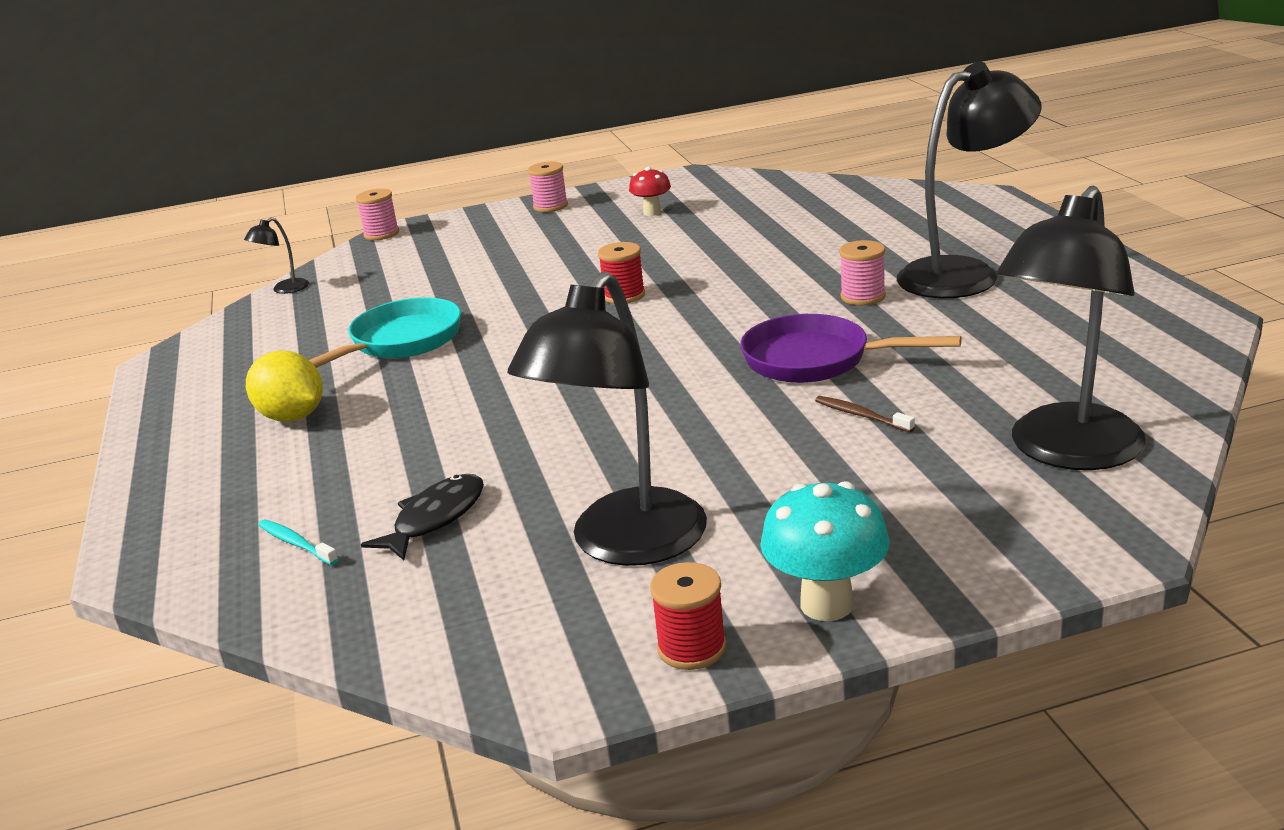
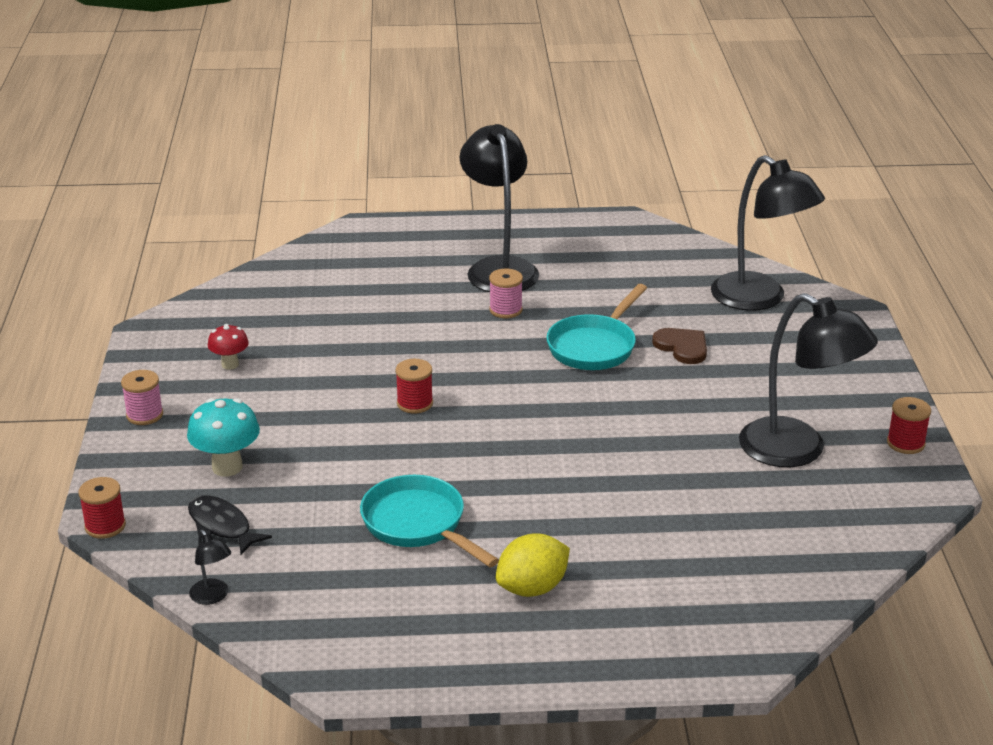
camera: 80 degrees left, 5 degrees up
turquoise toothbrush [258,519,339,565] -> none
pink spool [356,189,399,240] -> red spool [78,477,126,539]
black fish [361,474,484,560] -> black fish moved to [188,495,272,555]
purple pan [740,314,961,383] -> turquoise pan [546,284,647,370]
turquoise mushroom [760,481,889,621] -> turquoise mushroom moved to [187,398,260,477]
brown toothbrush [815,396,915,432] -> brown heart [652,328,707,364]

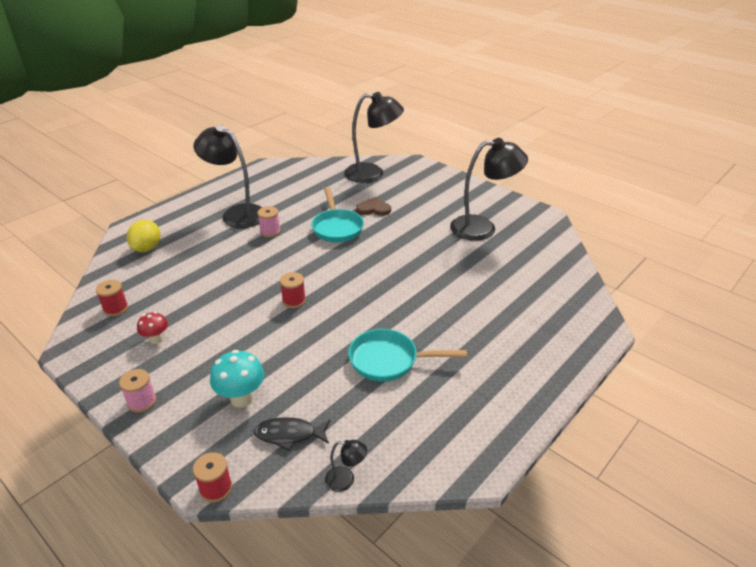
camera: 45 degrees left, 5 degrees up
yellow lemon [496,533,570,597] -> yellow lemon moved to [127,220,160,252]
red spool [887,397,931,454] -> red spool moved to [96,280,128,316]

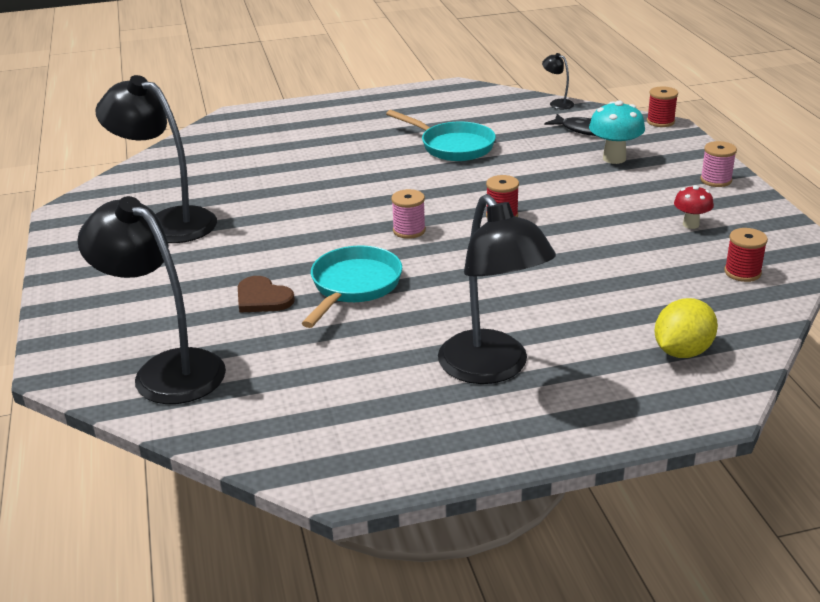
camera: 145 degrees left, 5 degrees down
pink spool [257,206,281,237] -> pink spool moved to [391,189,426,239]

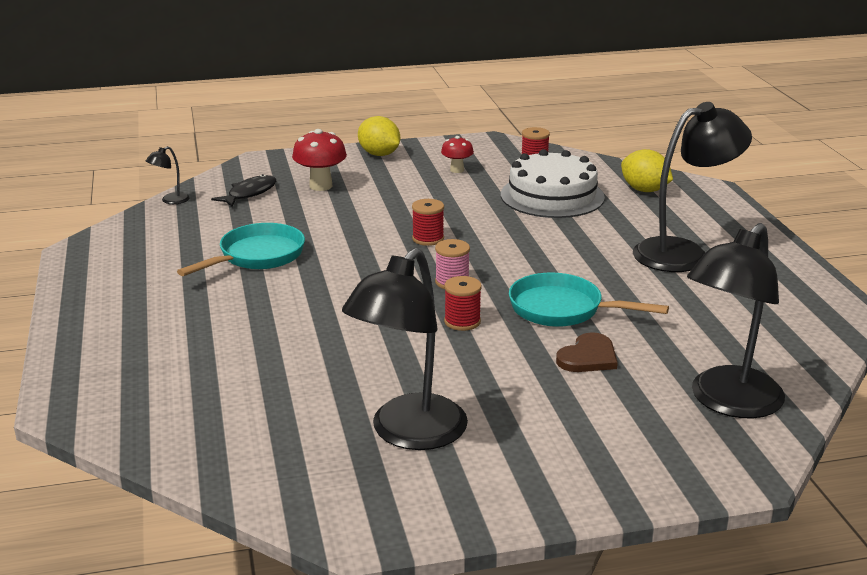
camera: 90 degrees left, 5 degrees down
turquoise mushroom [589,100,645,164] -> red mushroom [292,129,347,191]
red spool [647,86,678,127] -> red spool moved to [444,276,482,331]
pink spool [700,141,737,187] -> yellow lemon [358,116,400,156]
none -> white cake [501,149,605,218]

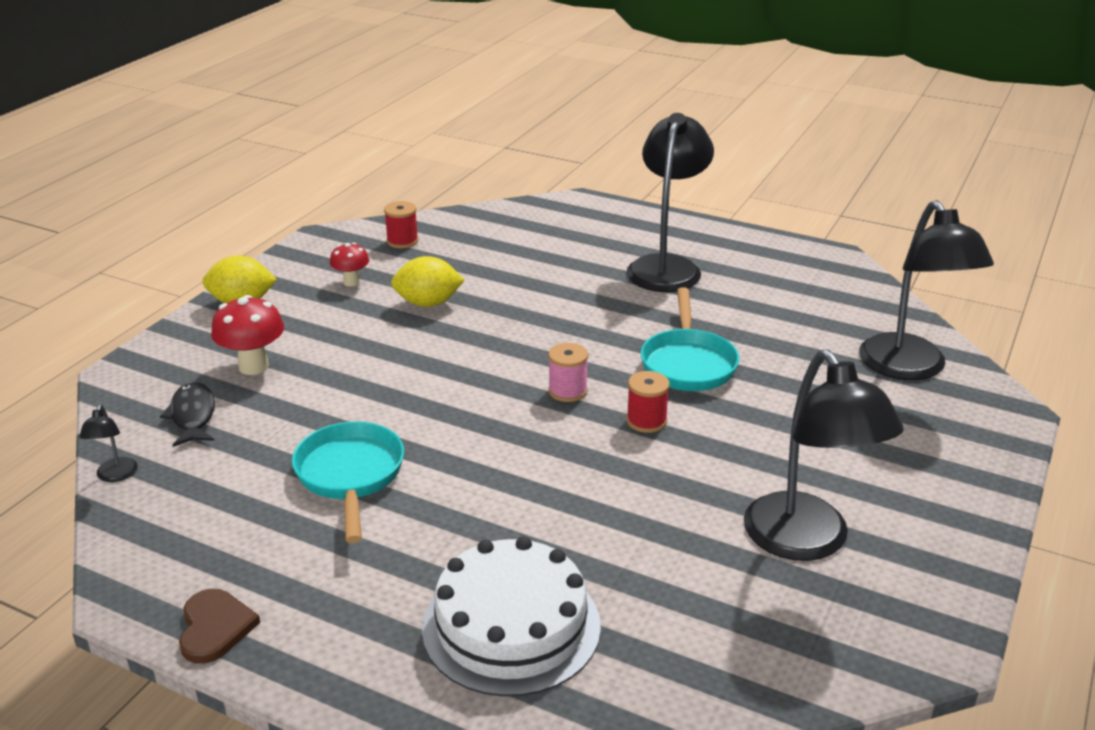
camera: 50 degrees left, 5 degrees up
red spool [412,199,444,246] -> none
white cake [501,149,605,218] -> white cake moved to [422,536,601,697]
turquoise pan [509,272,669,327] -> turquoise pan turned 60 degrees counterclockwise [641,287,739,391]
brown heart [556,332,618,372] -> brown heart moved to [179,589,260,664]
yellow lemon [621,149,673,192] -> yellow lemon moved to [391,256,464,307]

